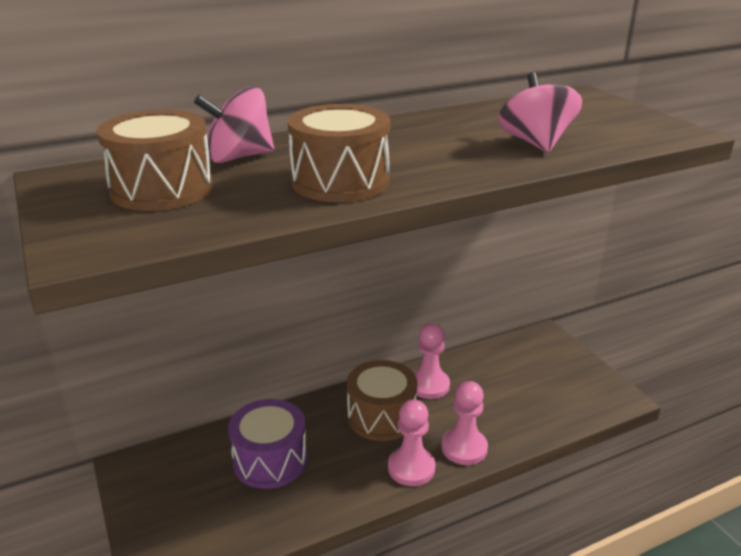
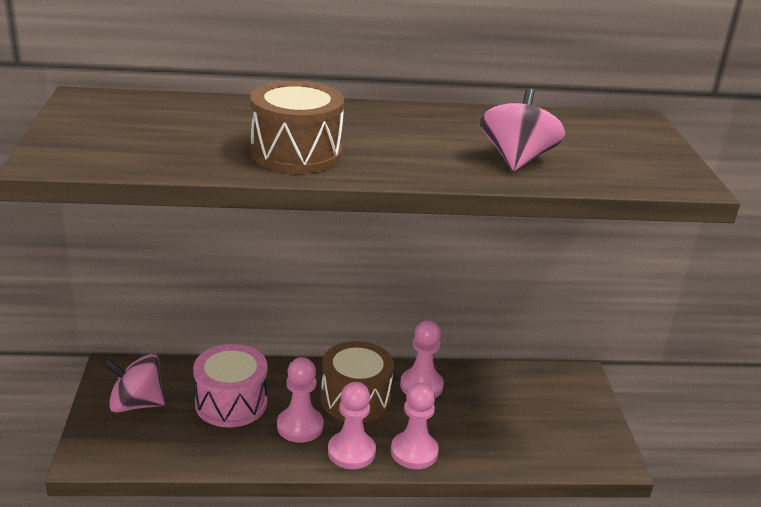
camera: 20 degrees right, 0 degrees up
brown drum [96,110,213,211] -> none
pink spinning top [194,86,274,163] -> pink spinning top moved to [103,354,165,413]
purple drum [228,399,307,489] -> pink drum [193,344,268,428]
none -> pink pawn [277,357,324,443]

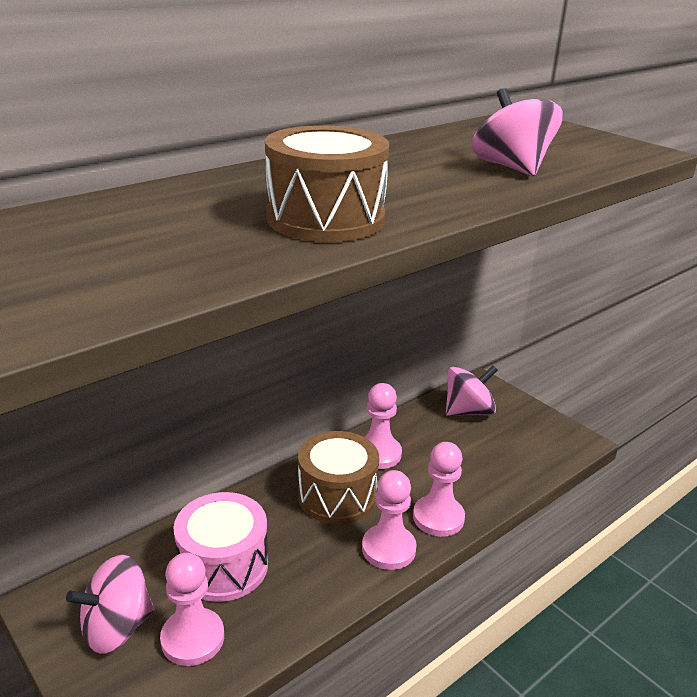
camera: 35 degrees left, 0 degrees up
pink pawn [277,357,324,443] -> pink pawn moved to [160,553,224,666]
none -> pink spinning top [446,366,498,416]

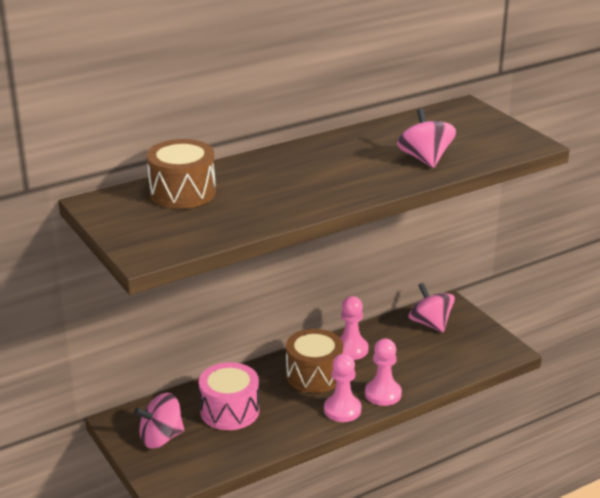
camera: 10 degrees right, 0 degrees up
pink pawn [160,553,224,666] -> none
brown drum [265,125,389,242] -> brown drum moved to [146,139,216,209]
pink spinning top [446,366,498,416] -> pink spinning top turned 105 degrees counterclockwise [408,283,455,332]

